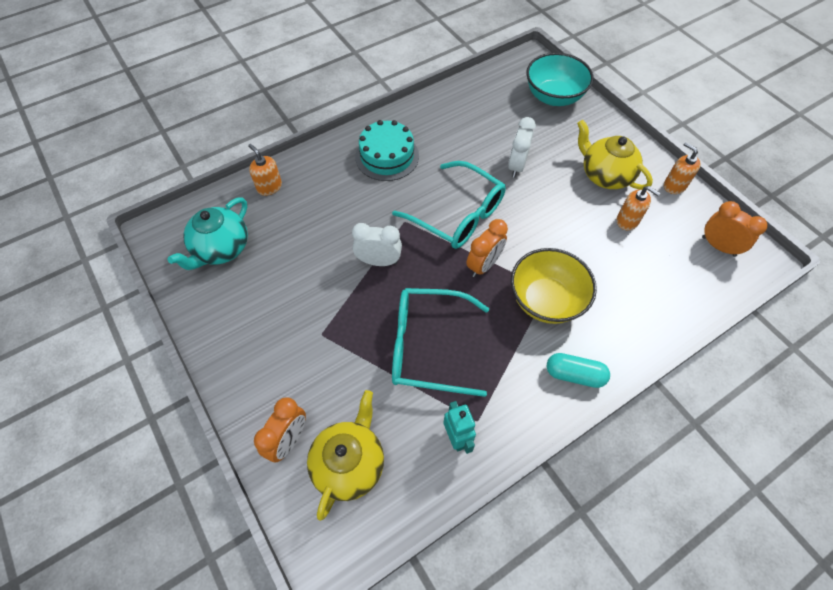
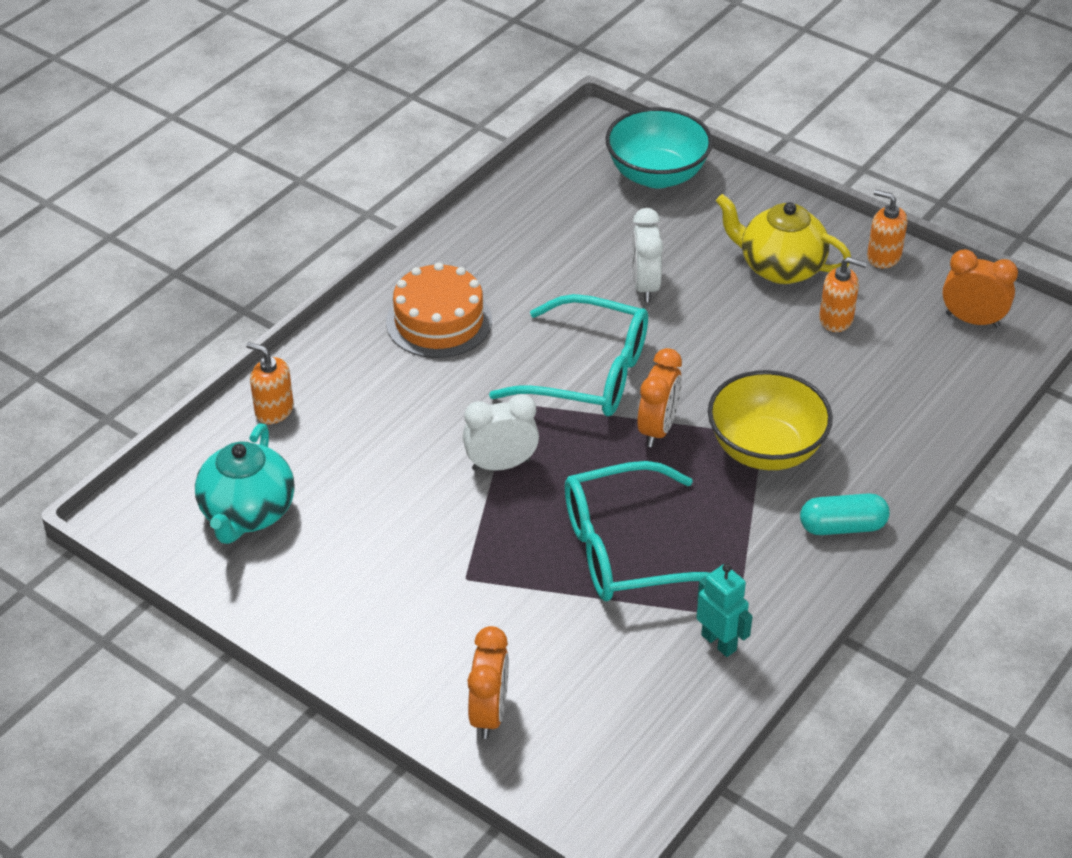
camera: 20 degrees left, 15 degrees down
yellow teapot [307,390,384,521] -> none
turquoise cake [355,120,419,181] -> orange cake [386,262,492,358]

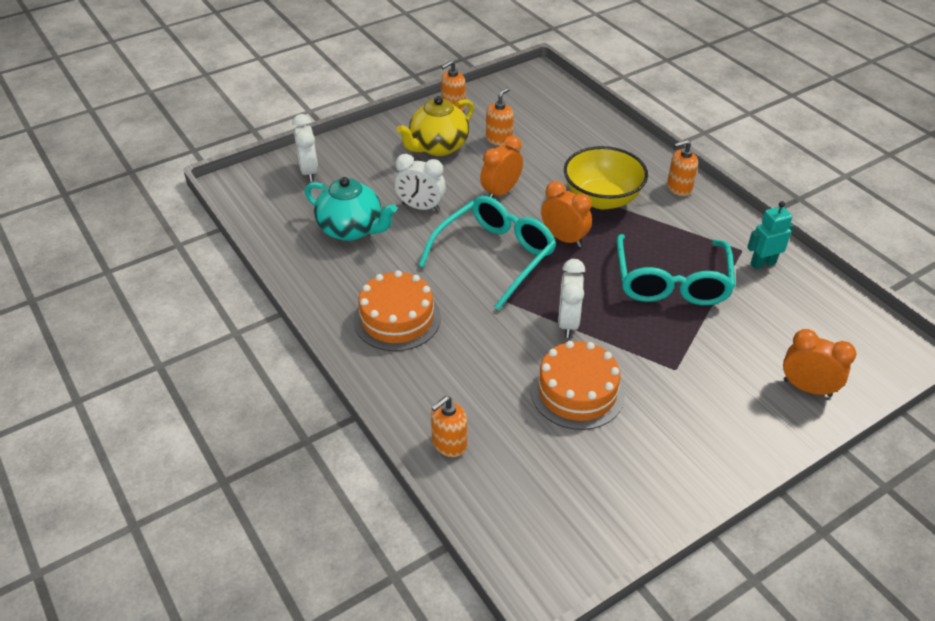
camera: 70 degrees left, 0 degrees up
turquoise teapot [195,423,295,544] -> turquoise teapot moved to [305,177,397,241]
turquoise bowl [605,107,713,188] -> white clock [292,114,318,182]
turquoise capsule [800,493,890,535] -> orange soap dispenser [667,140,698,196]
orange clock [942,249,1018,328] -> orange clock moved to [480,136,523,198]
none -> orange cake [531,341,625,430]

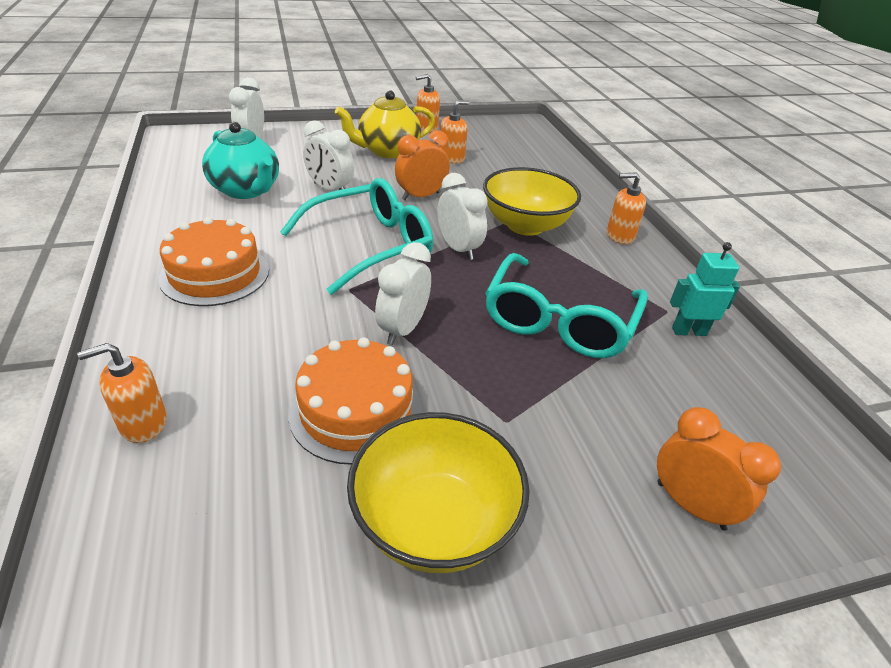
camera: 15 degrees right, 5 degrees down
orange clock [541,181,592,247] -> white clock [437,173,488,260]
none -> yellow bowl [347,412,530,573]

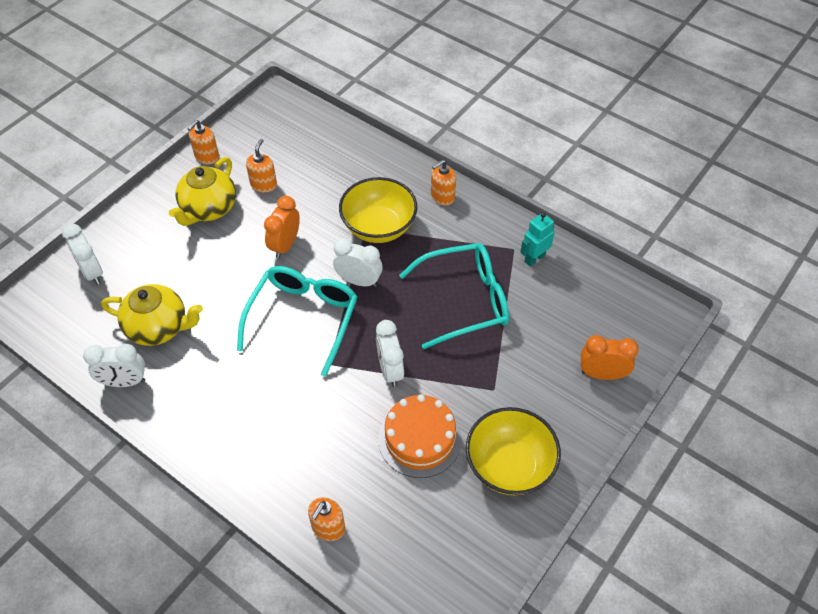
camera: 35 degrees left, 15 degrees up
orange cake [158,217,269,306] -> none
turquoise teapot [202,122,279,199] -> yellow teapot [101,284,203,346]
white clock [303,120,354,190] -> white clock moved to [83,344,145,387]
turquoise glasses [485,253,648,358] -> turquoise glasses turned 90 degrees counterclockwise [399,243,509,349]

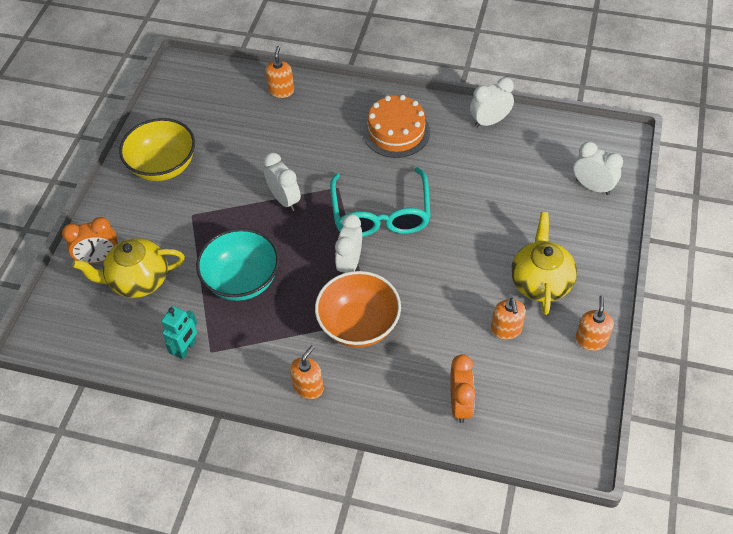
camera: 160 degrees right, 0 degrees up
yellow teapot [101,284,203,346] -> yellow teapot moved to [72,238,185,298]
orange clock [264,196,300,258] -> orange clock moved to [450,354,476,423]
white clock [333,238,383,287] -> white clock turned 105 degrees clockwise [335,214,362,273]
yellow bowl [339,177,417,243] -> orange bowl [315,271,401,348]
orange cake [378,394,462,478] -> orange cake moved to [363,95,430,158]
turquoise glasses [399,243,509,349] -> turquoise bowl [196,228,279,301]

